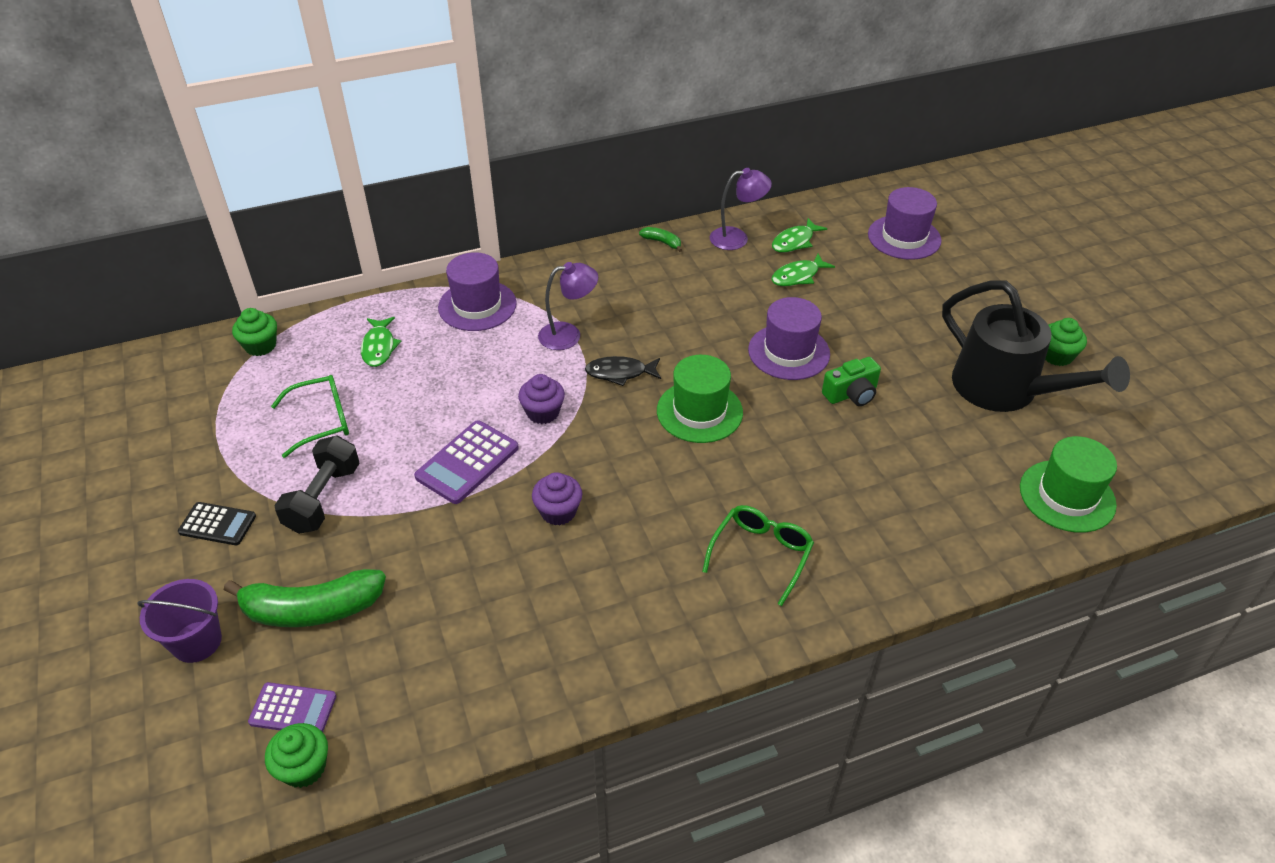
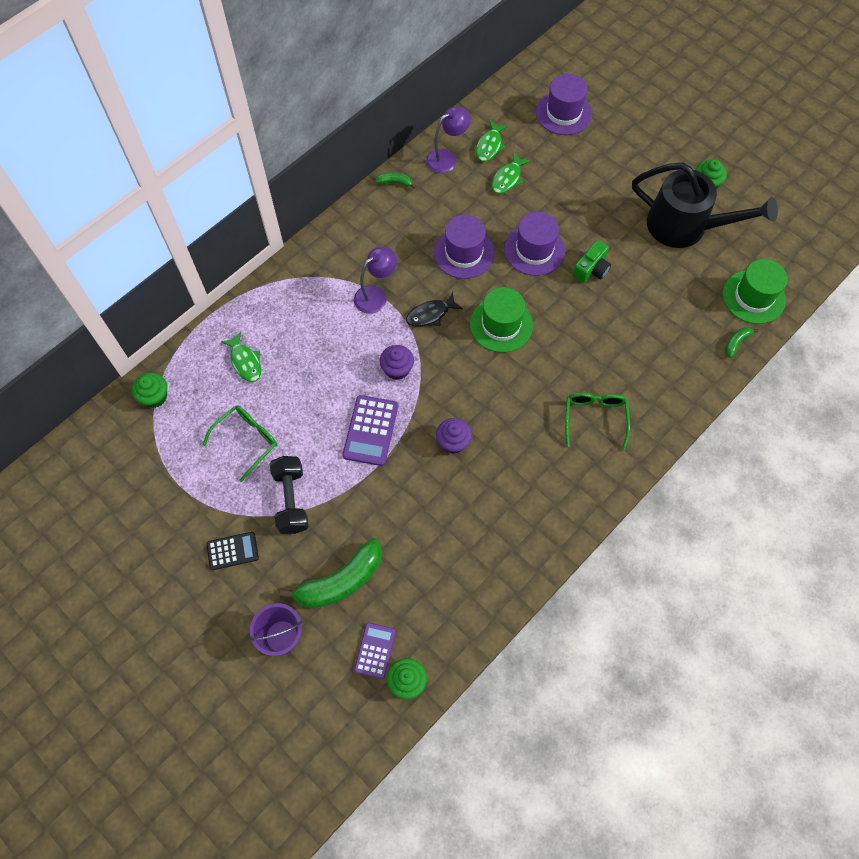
camera: 25 degrees left, 20 degrees up
purple calculator [248,682,336,732] -> purple calculator turned 60 degrees counterclockwise [354,622,396,679]
purple hat [438,252,517,331] -> purple hat moved to [434,215,495,279]
none -> green banana [725,327,758,358]

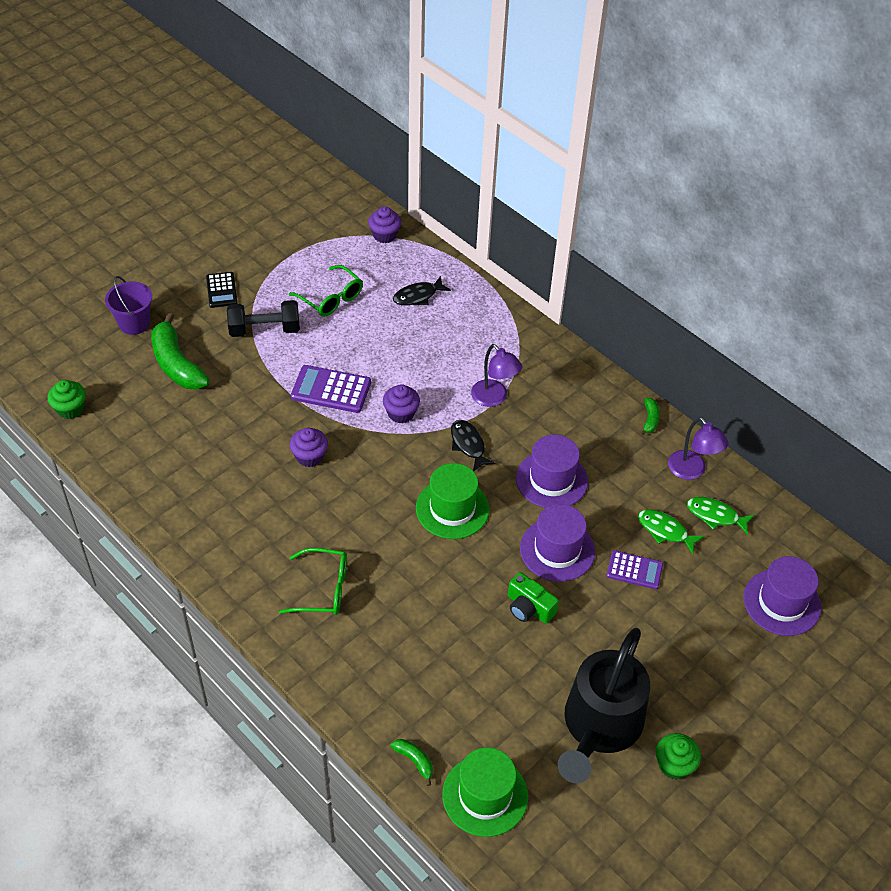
camera: 90 degrees right, 15 degrees down
green cupcake [132,373,167,408] -> purple cupcake [368,206,401,243]
green fish [221,332,261,382] -> black fish [393,276,451,306]
purple calculator [354,622,396,679] -> purple calculator moved to [607,550,663,589]

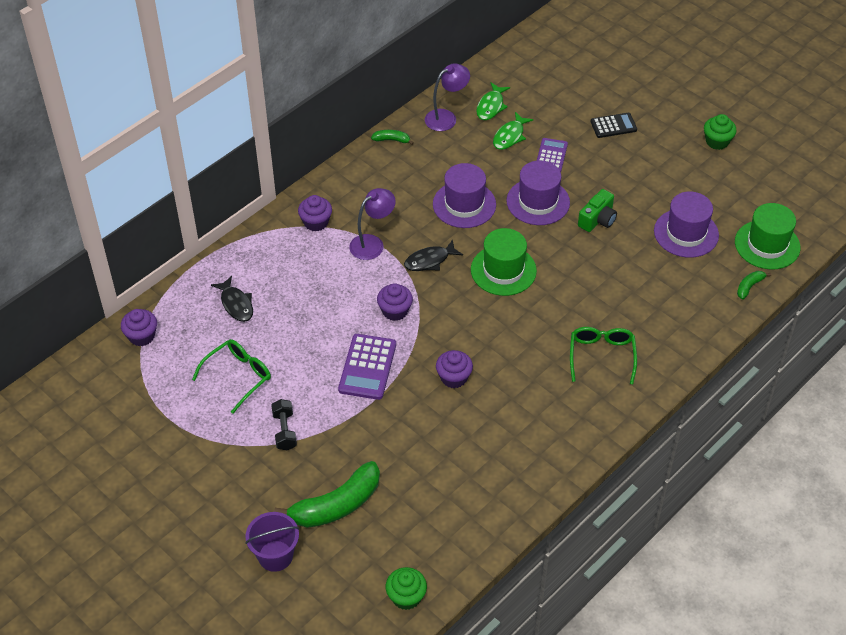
camera: 90 degrees left, 0 degrees up
black calculator [206,272,237,308] -> black calculator moved to [590,113,637,138]
black dumbbell [227,300,300,337] -> black dumbbell [271,399,297,450], size x0.65
black watering can [558,628,650,783] -> none
purple hat [743,556,821,636] -> purple hat moved to [654,192,719,258]
none -> purple cupcake [298,195,332,232]

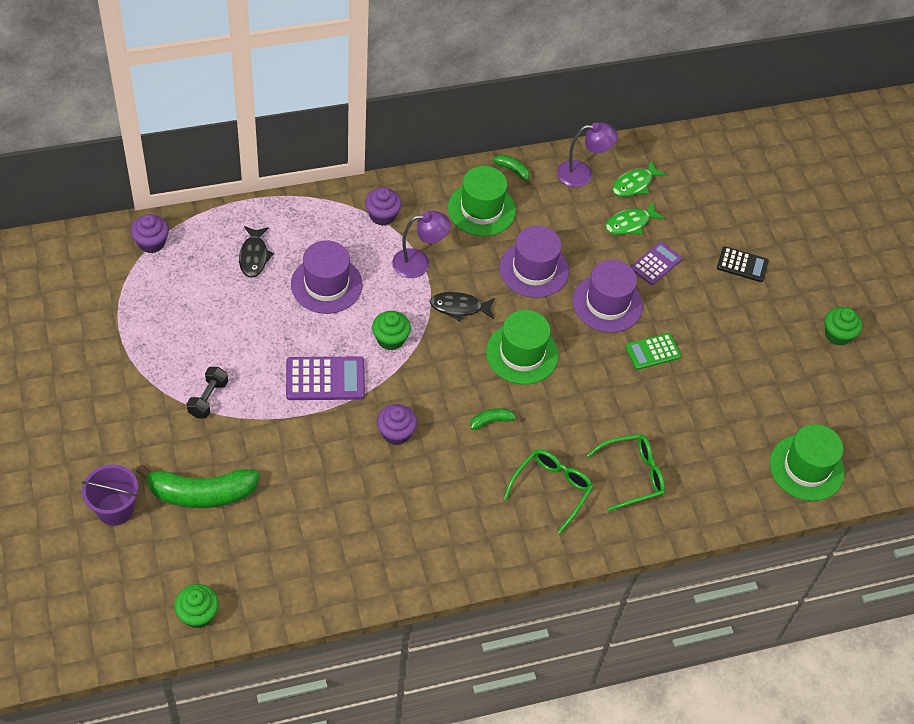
camera: 25 degrees right, 5 degrees up
green glasses [192,339,271,414] -> green glasses moved to [587,434,665,512]
purple calculator [338,334,396,400] -> purple calculator turned 135 degrees counterclockwise [286,357,365,400]
purple cupcake [377,283,413,321] -> green cupcake [372,311,411,350]
green camera [578,189,617,232] -> green calculator [625,333,681,370]
purple hat [654,192,719,258] -> purple hat moved to [291,240,362,314]
green banana [737,271,771,300] -> green banana moved to [470,408,521,430]
none -> green hat [448,166,516,236]

